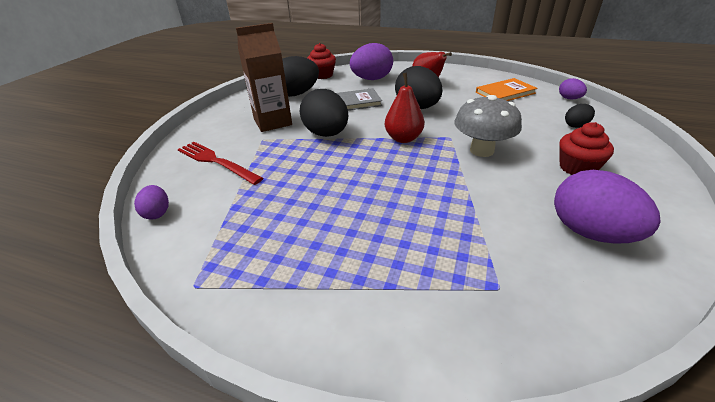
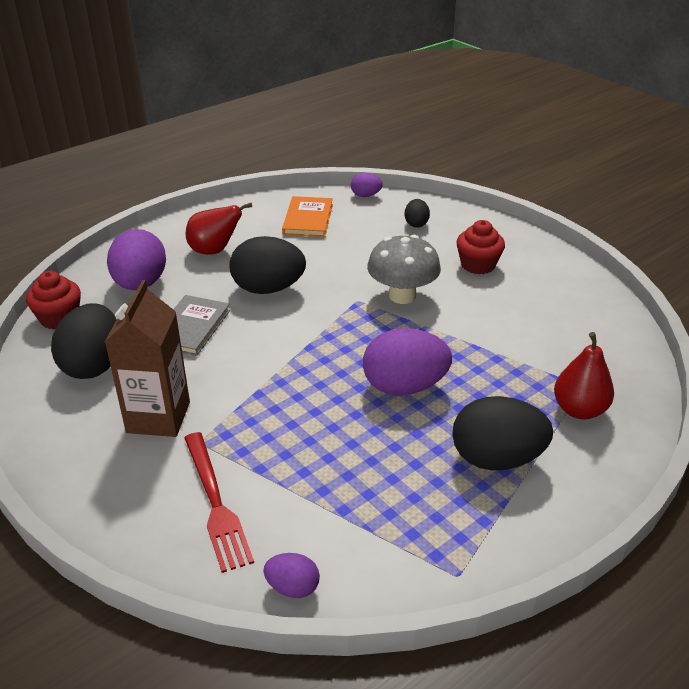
camera: 60 degrees left, 0 degrees up
red fork [177,142,263,185] -> red fork turned 90 degrees counterclockwise [184,432,254,573]
black egg [299,89,348,137] -> black egg moved to [452,396,553,470]
red pear [385,73,424,143] -> red pear moved to [554,332,614,419]
purple egg [554,170,661,244] -> purple egg moved to [363,328,452,395]

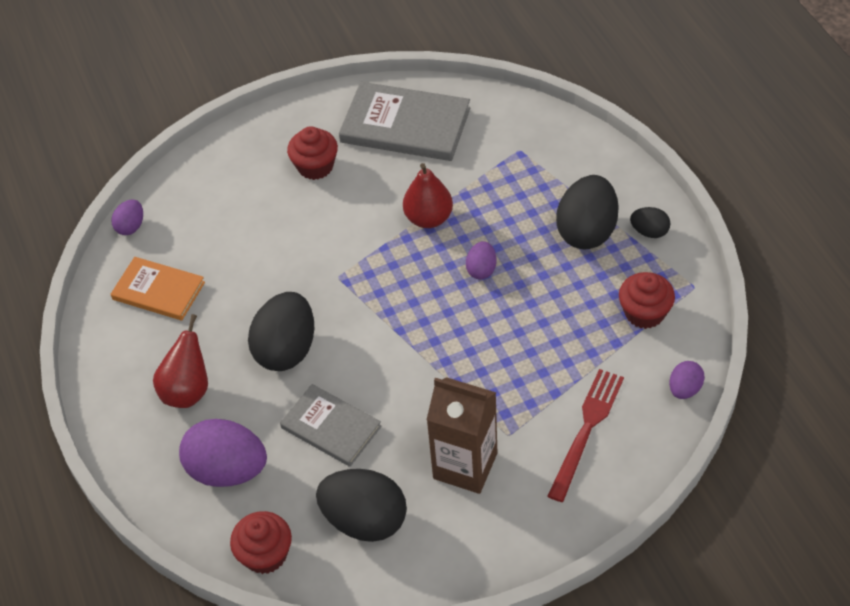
camera: 70 degrees left, 15 degrees up
red fork [184,432,254,573] -> red fork turned 60 degrees counterclockwise [548,369,624,502]
purple egg [363,328,452,395] -> purple egg [466,241,496,279], size x0.50
grey mushroom [367,235,441,304] -> none
black egg [405,199,430,228] -> black egg moved to [630,207,671,238]
red pear [554,332,614,419] -> red pear moved to [403,163,453,228]
none -> grey book [339,82,471,161]
none -> red cupcake [619,272,675,329]

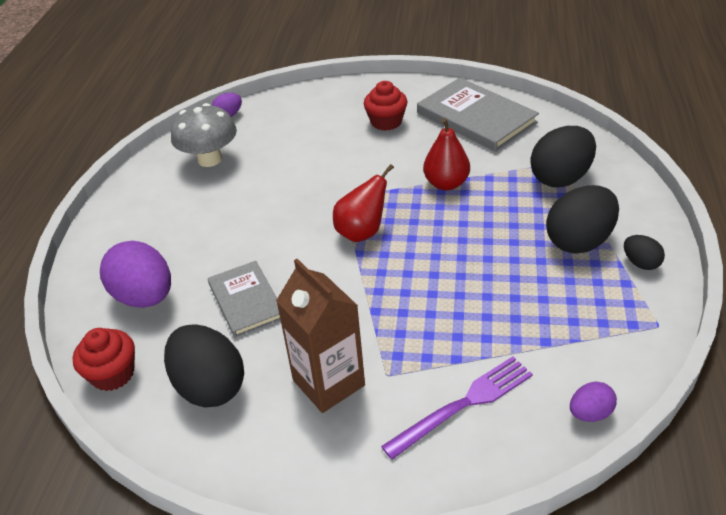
camera: 30 degrees right, 10 degrees down
orange book [111,257,205,320] -> grey mushroom [171,103,237,167]
red pear [153,314,208,408] -> red pear moved to [333,164,394,242]
black egg [248,292,314,371] -> black egg moved to [530,126,596,188]
purple egg [466,241,496,279] -> none
red fork [548,369,624,502] -> purple fork [381,356,533,460]
red cupcake [619,272,675,329] -> none

